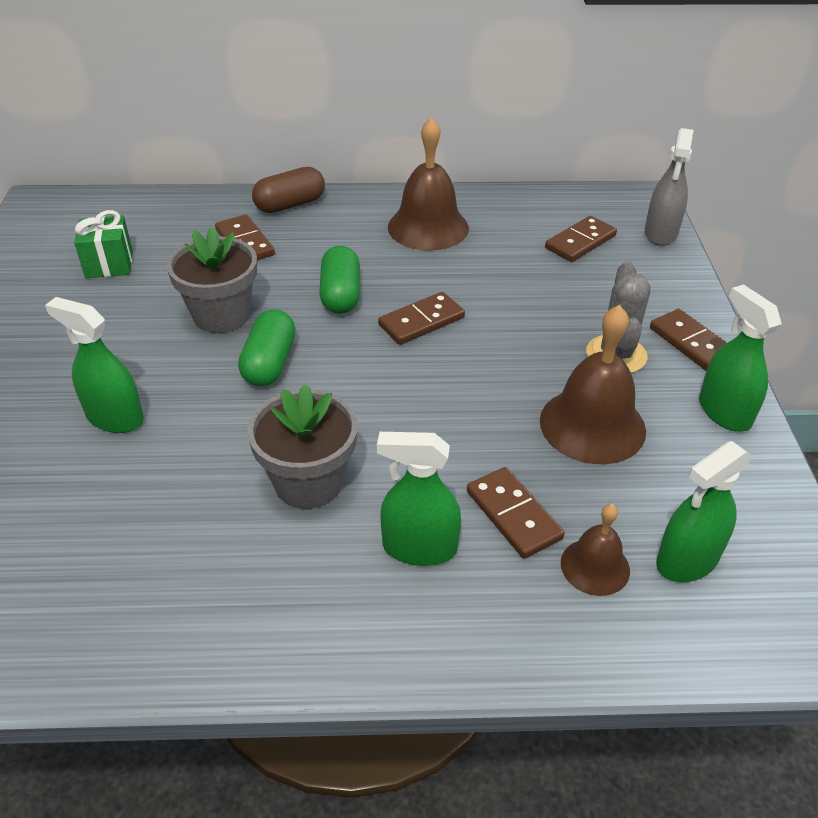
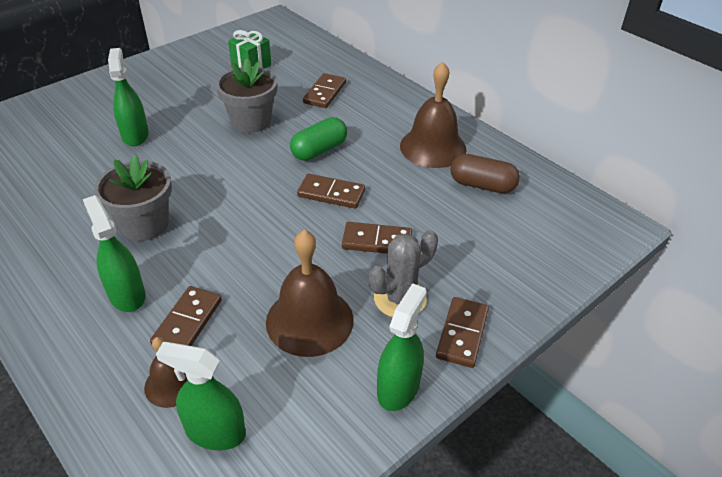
camera: 50 degrees right, 0 degrees up
green capsule [238,309,296,386] -> none
brown capsule [252,167,325,213] -> brown capsule moved to [450,154,520,193]
brown domino [545,216,617,262] -> brown domino moved to [342,222,412,254]
grey spray bottle [645,128,693,246] -> none

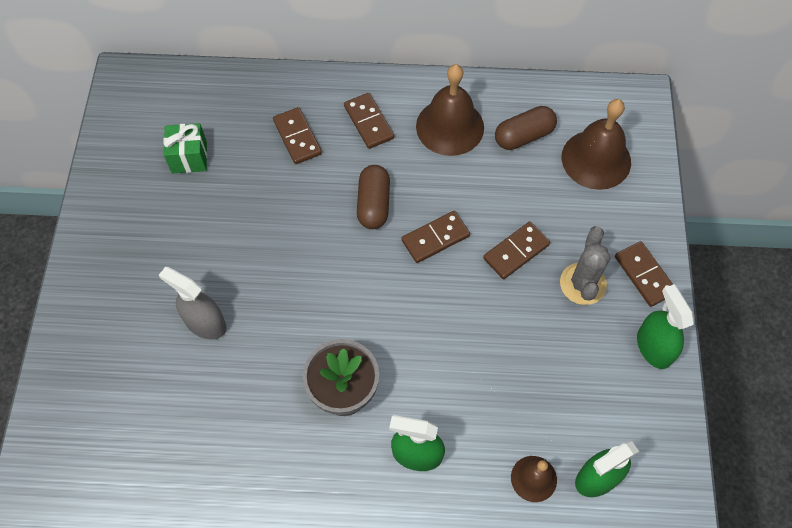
camera: 45 degrees left, 20 degrees up
green spray bottle [108,48,149,146] -> grey spray bottle [159,267,227,339]
brown domino [150,286,222,346] -> brown domino moved to [344,93,394,149]
grey flower pot [216,58,277,133] -> none
brown bell [266,230,354,357] -> brown bell moved to [561,99,631,190]
green capsule [290,117,347,161] -> brown capsule [357,165,390,229]

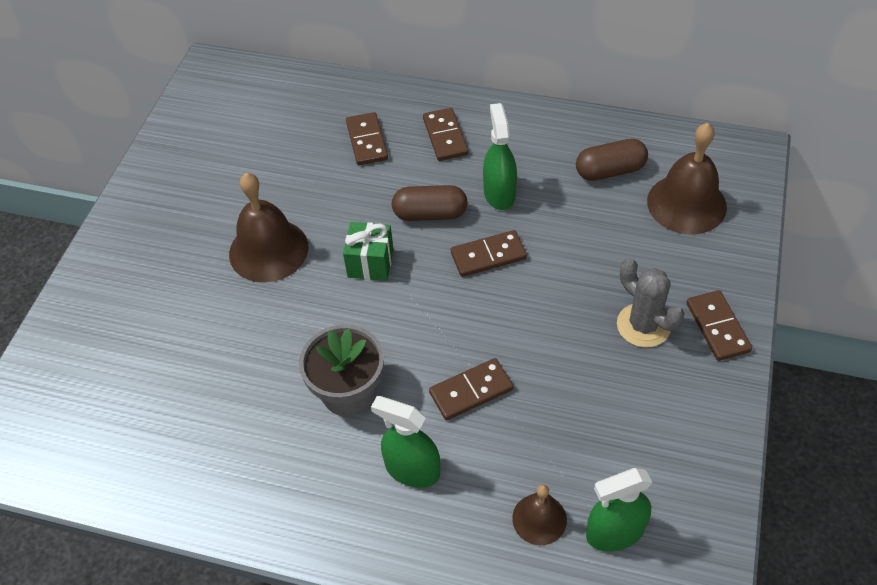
camera: 15 degrees right, 10 degrees down
grey spray bottle [159,267,227,339] -> none
green gift [163,123,207,174] -> green gift moved to [343,222,394,281]
brown capsule [357,165,390,229] -> brown capsule turned 75 degrees clockwise [392,185,468,221]
brown bell [416,64,484,156] -> brown bell moved to [229,173,308,283]
brown domino [483,221,550,279] -> brown domino moved to [429,358,513,420]
grey cactus [560,226,611,305] -> grey cactus turned 60 degrees counterclockwise [617,258,685,348]
green spray bottle [637,284,694,369] -> green spray bottle moved to [483,103,517,210]

